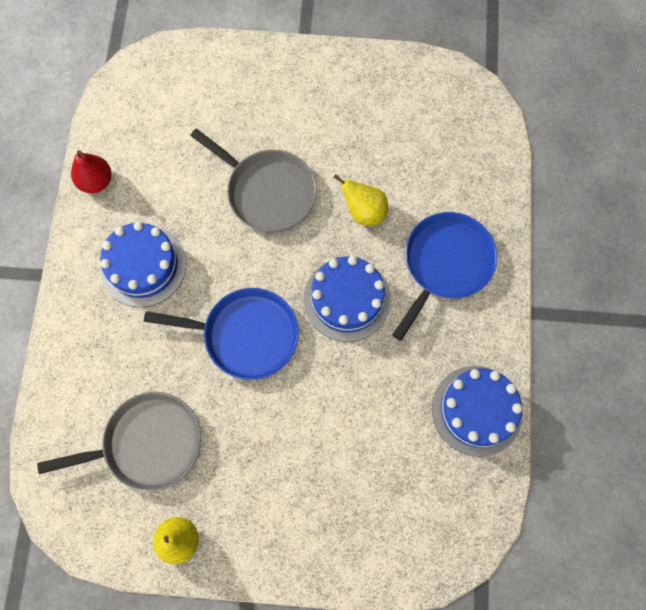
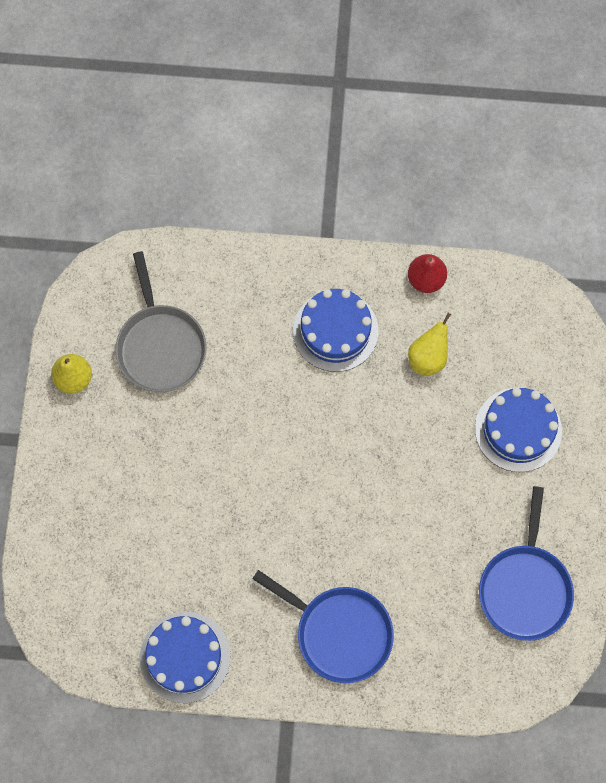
camera: 90 degrees right, 0 degrees up
blue pan [144,288,299,380] -> blue pan moved to [479,486,574,641]
grey pan [190,129,317,232] -> none
blue cake [304,256,391,342] -> blue cake moved to [475,388,562,472]
yellow pear [333,174,388,226] -> yellow pear moved to [408,313,451,376]

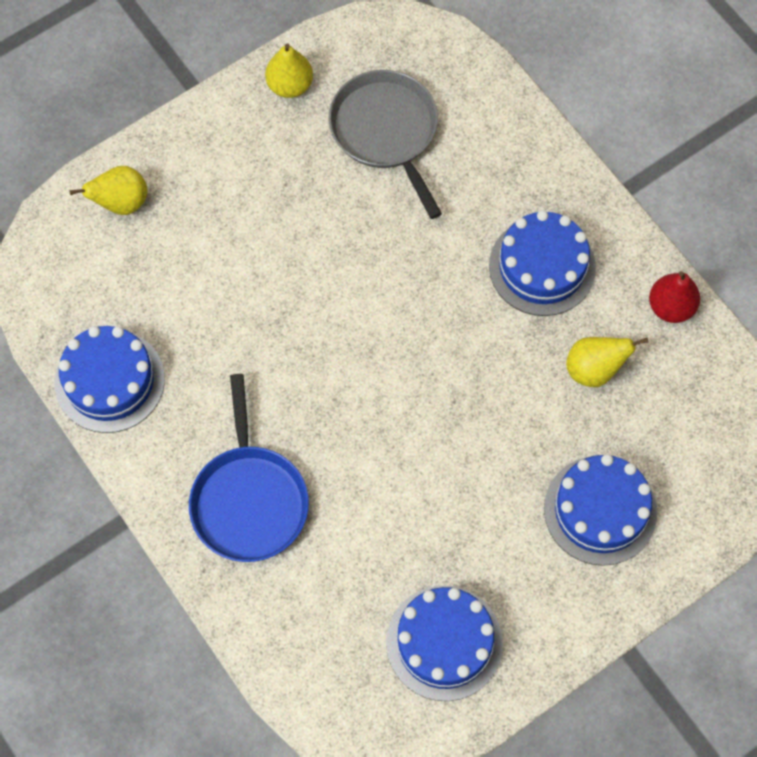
camera: 50 degrees right, 5 degrees down
grey pan [115,251,207,392] -> grey pan turned 120 degrees clockwise [329,70,442,219]
blue pan [479,486,574,641] -> blue cake [386,585,503,701]
none -> yellow pear [69,166,148,215]

